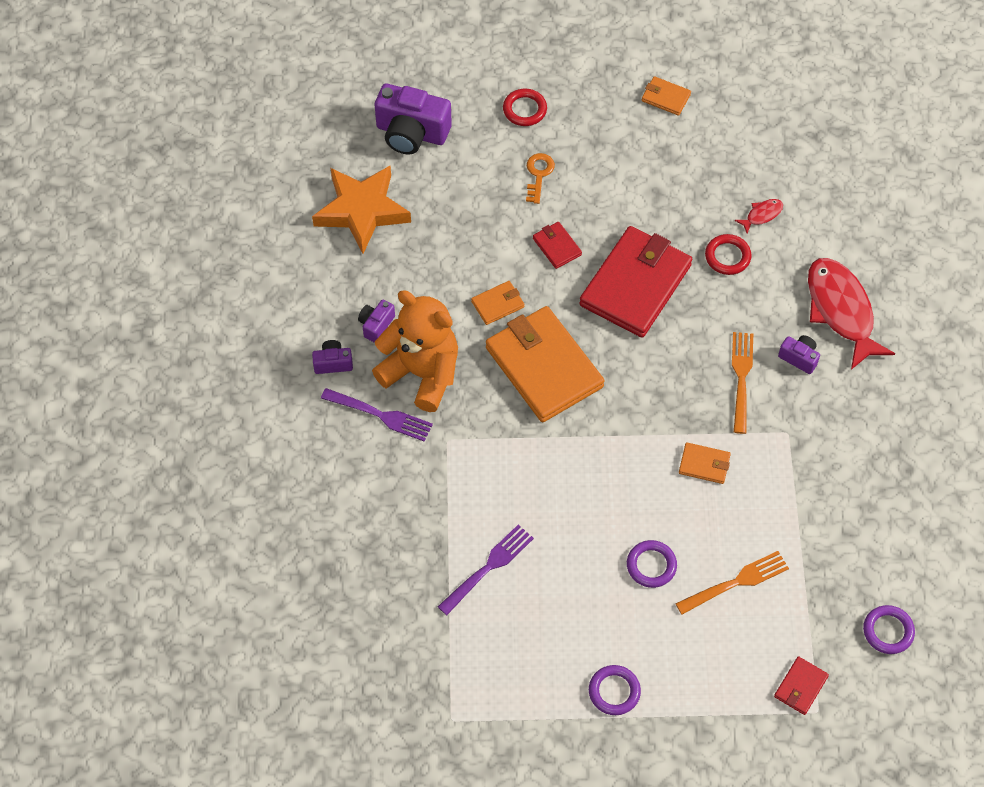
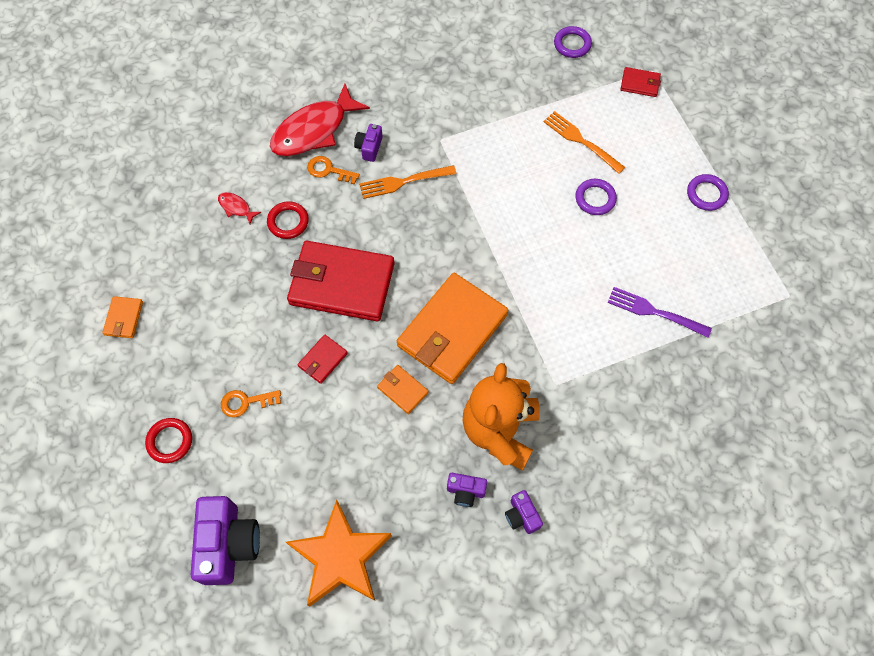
camera: 110 degrees left, 5 degrees up
purple fork [321,388,433,442] -> none
orange wallet [679,442,731,484] -> none
none -> orange key [307,156,360,185]

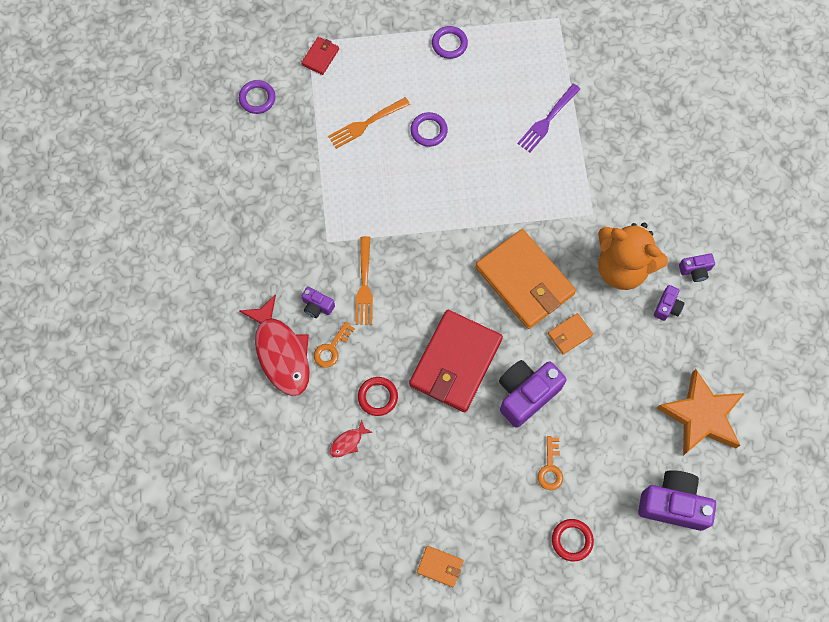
camera: 75 degrees left, 5 degrees up
red wallet [298,335,348,384] -> purple camera [499,360,567,428]

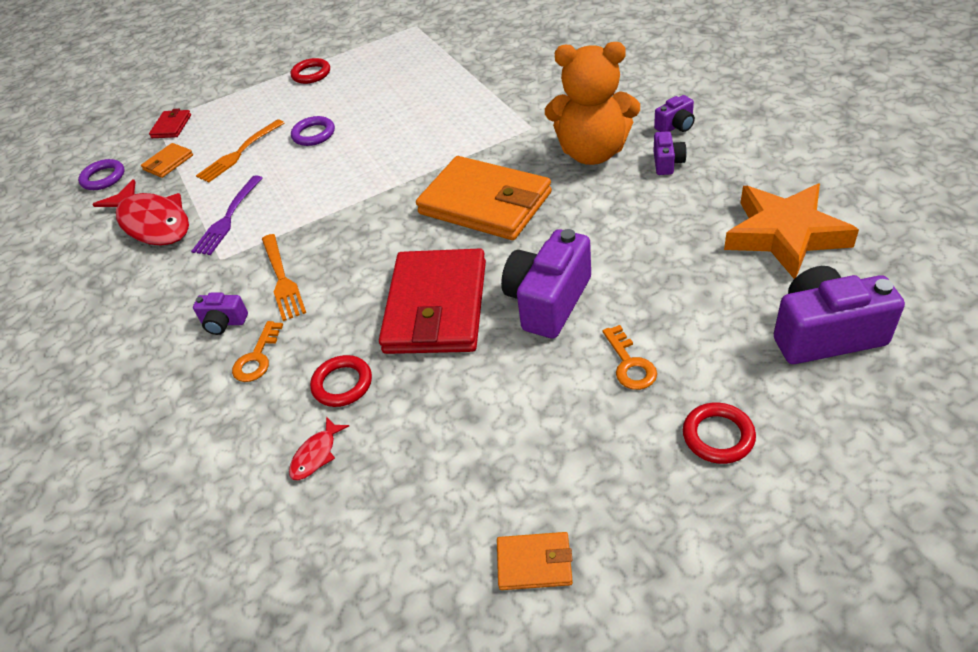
camera: 15 degrees left, 25 degrees down
red fish [239,294,310,396] -> red fish moved to [92,179,189,245]
purple ring [432,26,468,59] -> red ring [291,58,330,84]
purple fork [517,84,580,152] -> purple fork moved to [191,175,263,255]
orange wallet [548,313,593,355] -> orange wallet moved to [141,143,193,178]

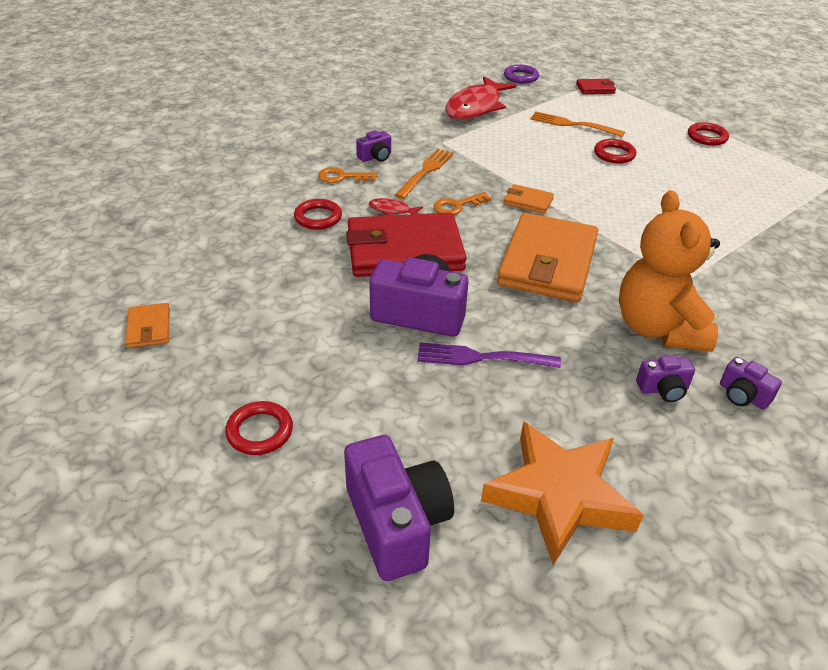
camera: 70 degrees right, 5 degrees down
orange wallet [141,143,193,178] -> orange wallet moved to [504,184,554,214]
purple fork [191,175,263,255] -> purple fork moved to [417,343,561,368]
purple camera [193,293,248,335] -> purple camera turned 120 degrees counterclockwise [356,130,391,162]
orange fork [262,234,306,321] -> orange fork turned 150 degrees clockwise [395,149,453,199]
red fish [289,416,349,480] -> red fish moved to [369,198,423,216]
purple ring [291,116,335,146] -> red ring [594,139,636,164]
orange key [602,325,657,390] -> orange key moved to [434,192,491,215]

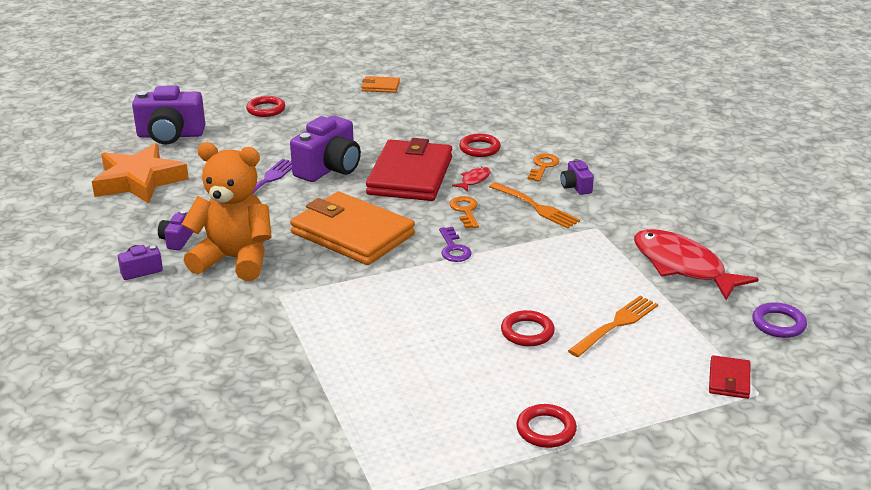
camera: 110 degrees right, 10 degrees down
orange wallet [504,184,554,214] -> purple key [439,227,472,262]

